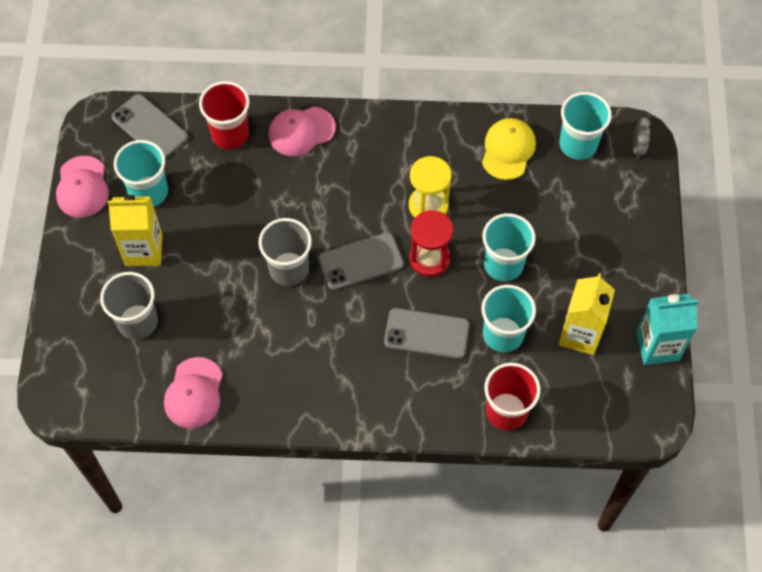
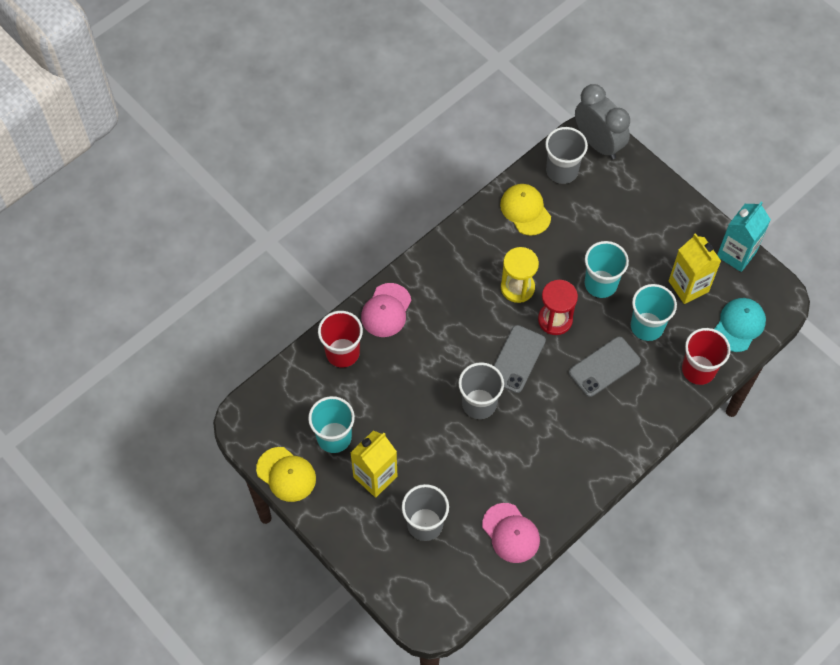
camera: 45 degrees left, 0 degrees up
pink cap [56,156,109,218] -> yellow cap [256,447,316,502]
grey phone [112,94,188,159] -> none
turquoise cup [560,92,612,160] -> grey cup [545,127,588,184]
grey clock [633,117,650,159] -> grey clock [575,84,630,159], size x2.32
none -> turquoise cap [715,298,766,352]

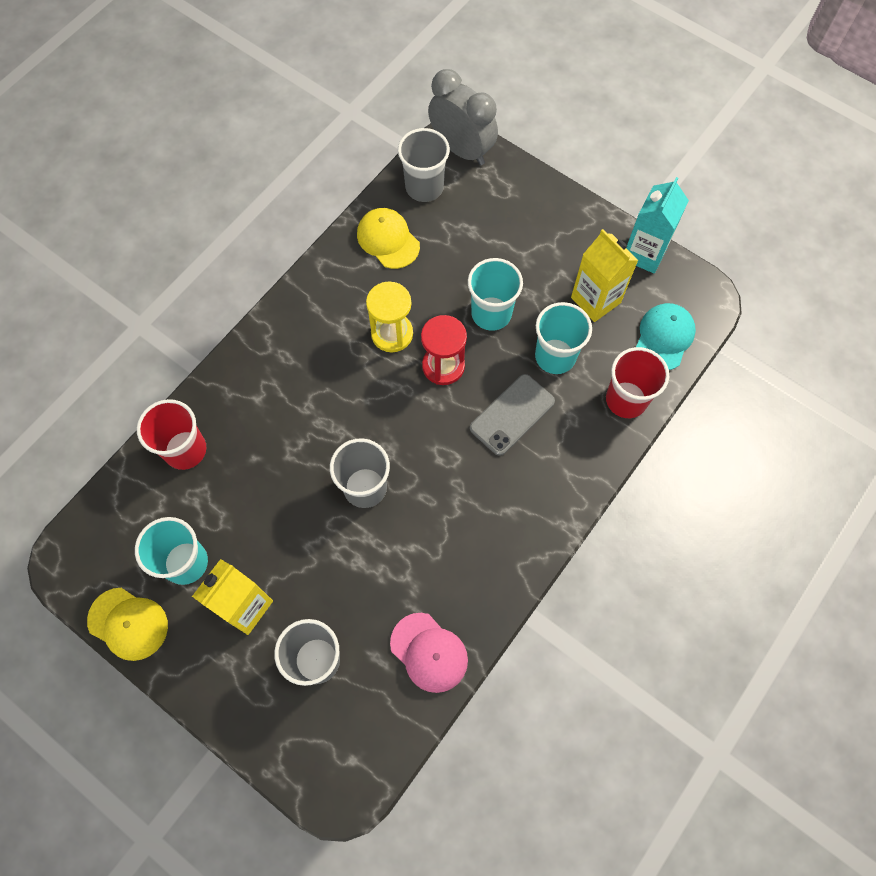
camera: 10 degrees left, 5 degrees up
pink cap [361,283,411,337] -> none
grey phone [493,325,546,393] -> none

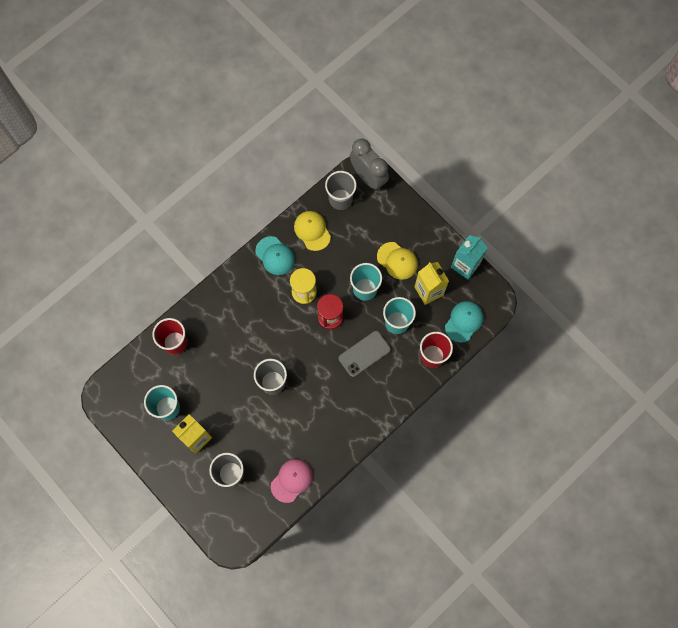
camera: 10 degrees right, 5 degrees up
yellow cap [87,588,168,661] -> yellow cap moved to [377,242,418,280]
pink cap [390,613,468,693] -> pink cap turned 105 degrees counterclockwise [271,459,313,503]
none -> turquoise cap [255,236,295,275]

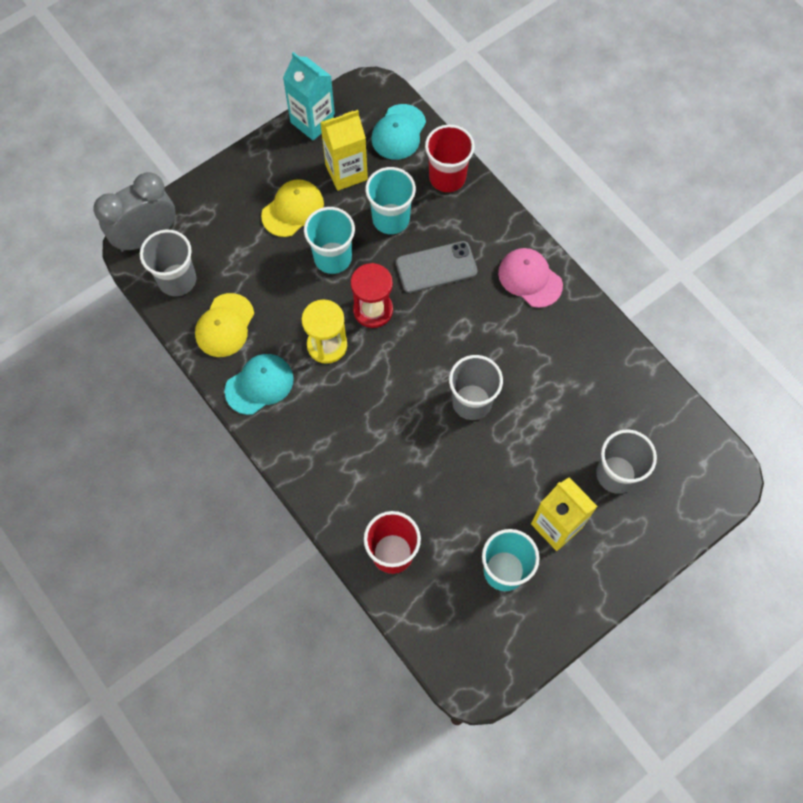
camera: 85 degrees left, 5 degrees down
pink cap [271,459,313,503] -> pink cap moved to [498,248,563,308]
yellow cap [294,211,331,251] -> yellow cap turned 45 degrees counterclockwise [195,293,254,357]
grey phone [338,331,391,377] -> grey phone turned 75 degrees counterclockwise [396,241,477,293]
turquoise cap [445,301,484,343] -> turquoise cap turned 105 degrees counterclockwise [372,104,426,160]

